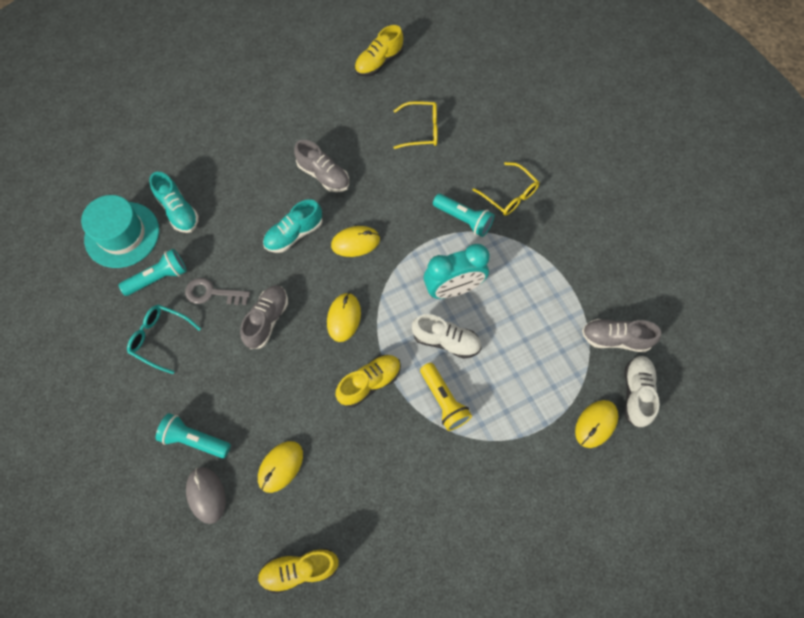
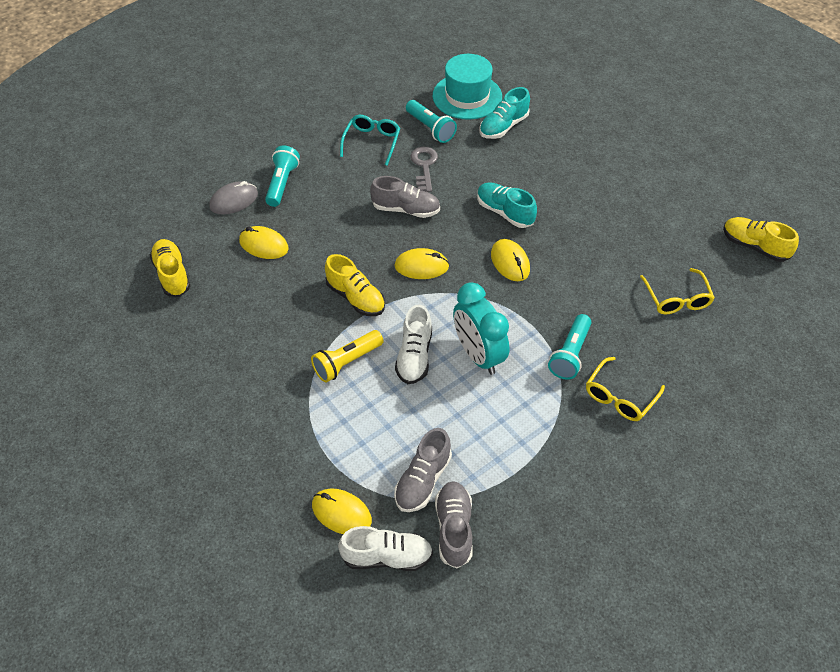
camera: 80 degrees right, 15 degrees down
grey shoe [294,140,349,192] -> grey shoe moved to [394,428,452,512]

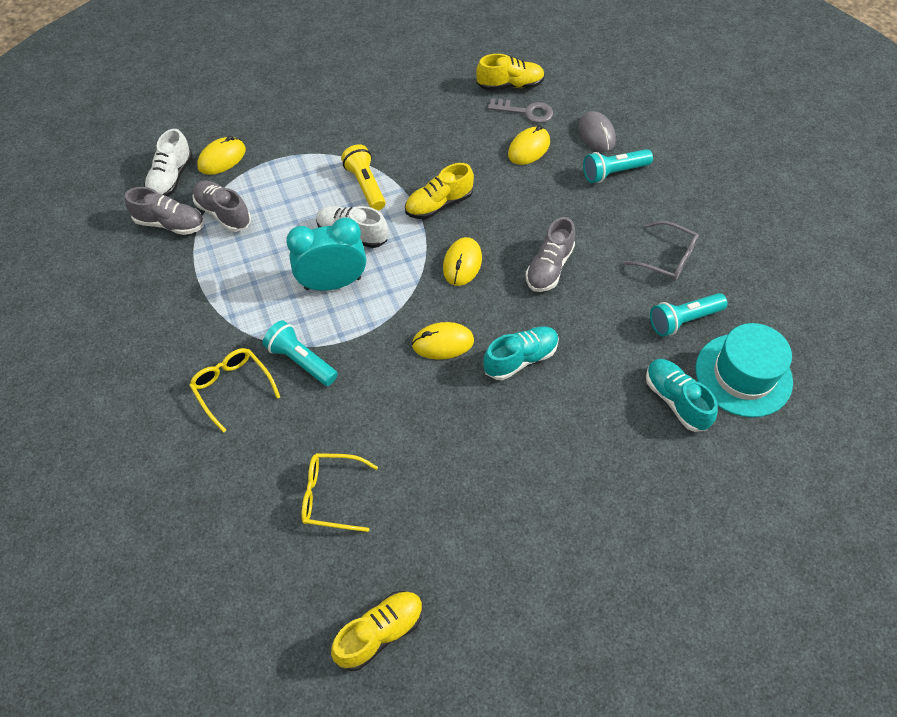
camera: 105 degrees right, 5 degrees up
turquoise flashlight [265,146,300,207] -> turquoise flashlight turned 135 degrees clockwise [583,149,653,183]
turquoise glasses [340,115,400,165] -> grey glasses [623,221,699,281]
grey key [411,147,438,192] -> grey key moved to [488,98,553,123]

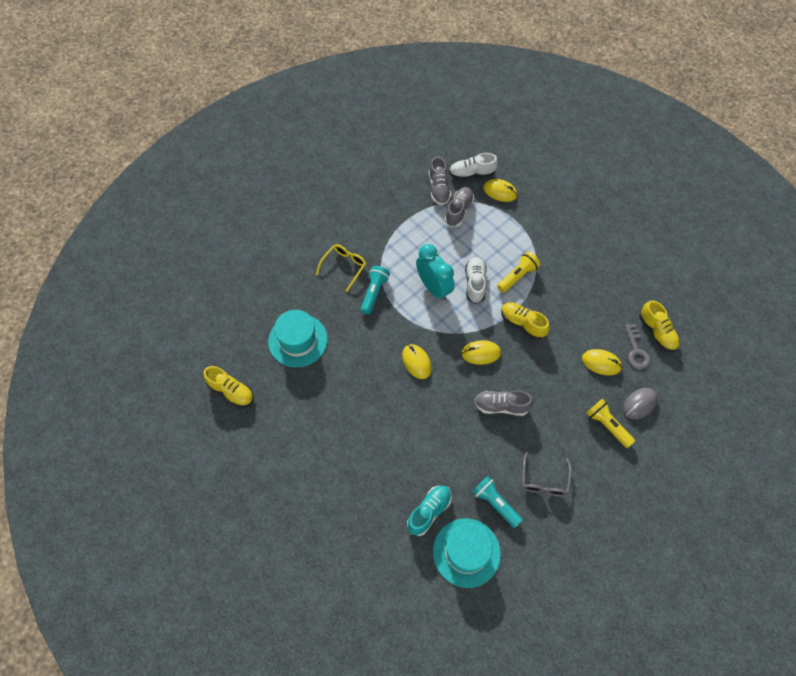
camera: 70 degrees right, 5 degrees up
yellow glasses [302,453,378,532] -> turquoise hat [268,310,328,367]
turquoise shoe [483,327,559,380] -> none
turquoise flashlight [583,149,653,183] -> yellow flashlight [586,399,635,448]

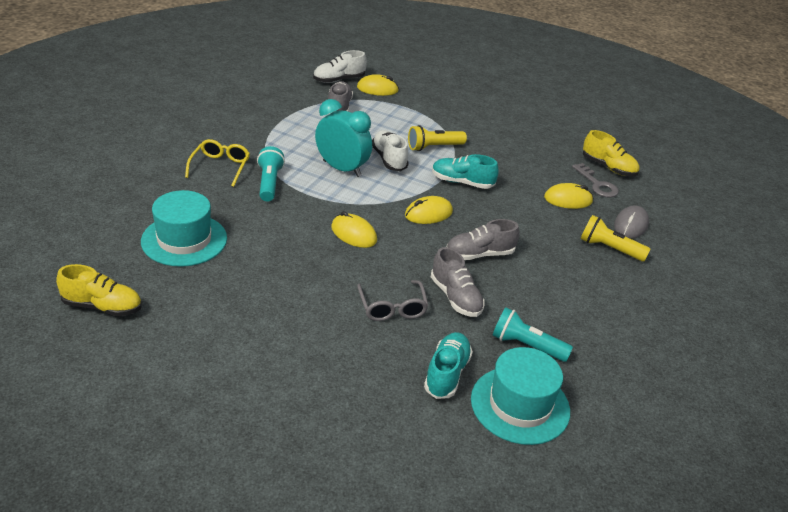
camera: 25 degrees left, 25 degrees down
grey shoe [429,156,451,205] -> grey shoe moved to [431,247,485,317]
yellow flashlight [497,252,540,293] -> yellow flashlight turned 135 degrees counterclockwise [408,125,467,151]
yellow shoe [501,302,550,339] -> turquoise shoe [432,154,499,189]
grey glasses [522,452,572,496] -> grey glasses moved to [357,280,429,321]

